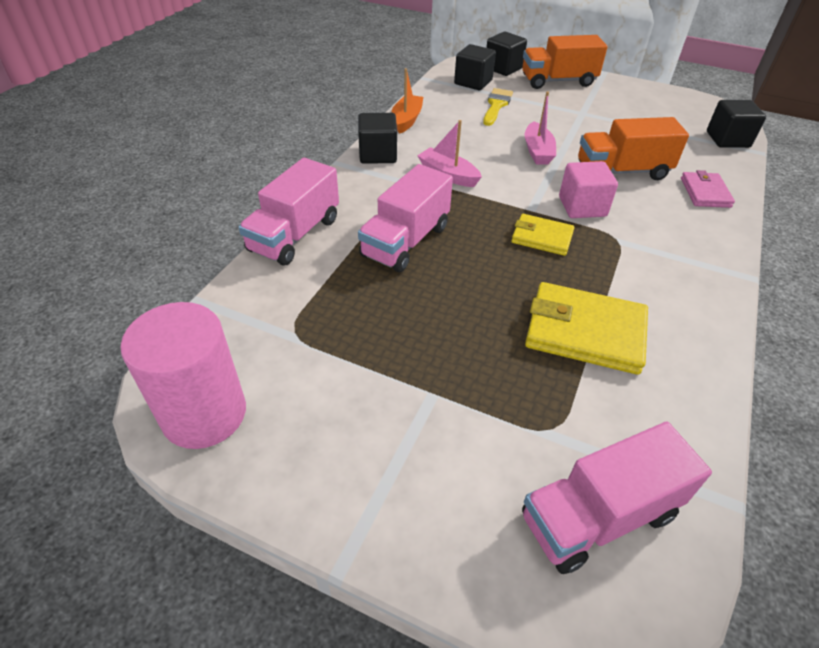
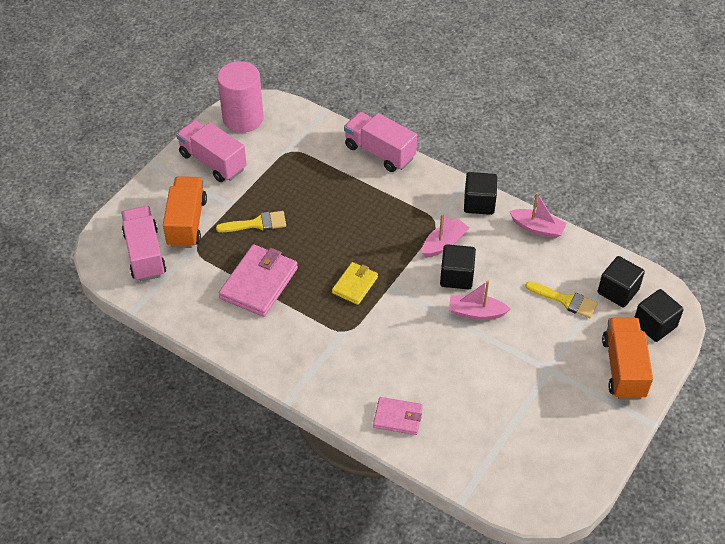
camera: 100 degrees right, 5 degrees up
pink truck [358,164,453,272] -> pink truck moved to [176,120,247,182]
orange boat [392,68,423,134] -> pink boat [509,193,567,239]
yellow wallet [525,282,648,375] -> pink wallet [219,244,298,317]
pink cube [559,161,618,218] -> none
orange truck [578,117,689,180] -> orange truck moved to [163,176,207,248]
black cube [707,100,766,148] -> black cube moved to [440,244,476,289]
none -> yellow brush [216,211,286,232]

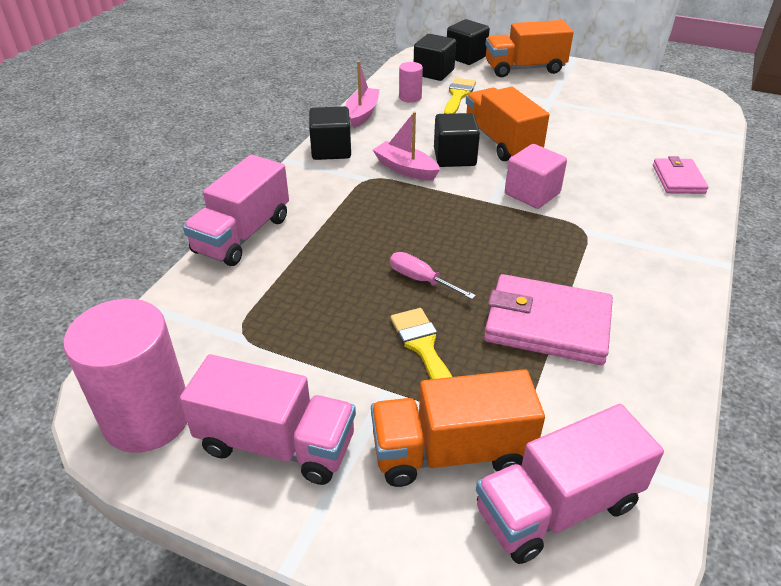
camera: 100 degrees left, 10 degrees down
pink truck [176,120,247,182] -> pink truck turned 105 degrees counterclockwise [180,354,356,485]
yellow wallet [332,262,378,305] -> none
pink boat [449,281,510,320] -> orange truck [466,87,549,161]
none -> pink screwdriver [390,252,476,299]
none -> pink cylinder [399,62,423,103]
none -> pink cube [505,144,567,209]

